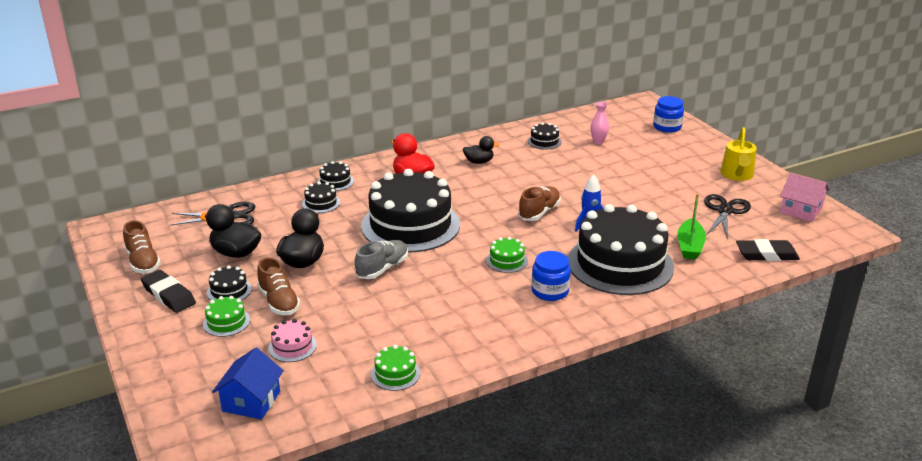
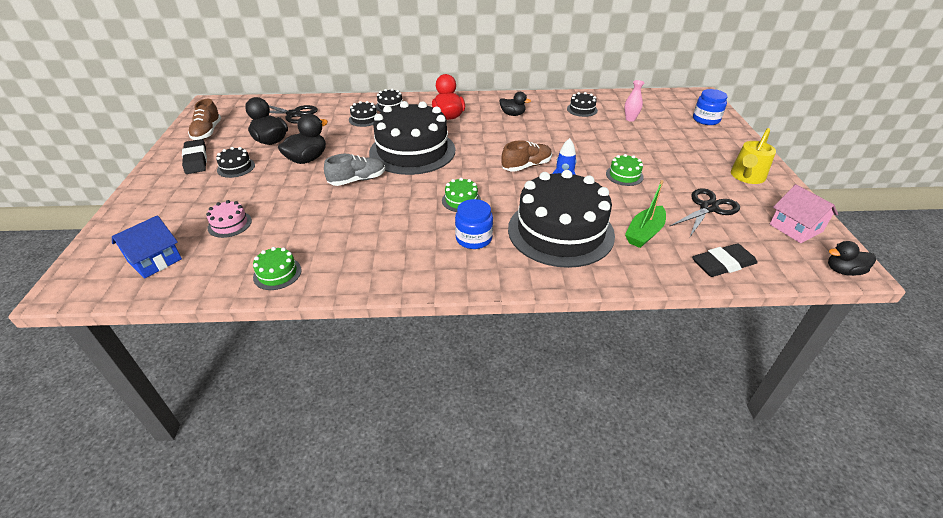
camera: 25 degrees right, 10 degrees up
green cake [203,296,250,337] -> green cake moved to [606,154,644,186]
brown shoe [257,257,300,315] -> none
black eraser [736,239,800,261] -> black eraser turned 45 degrees counterclockwise [692,243,757,277]
none -> black duck [828,241,876,276]

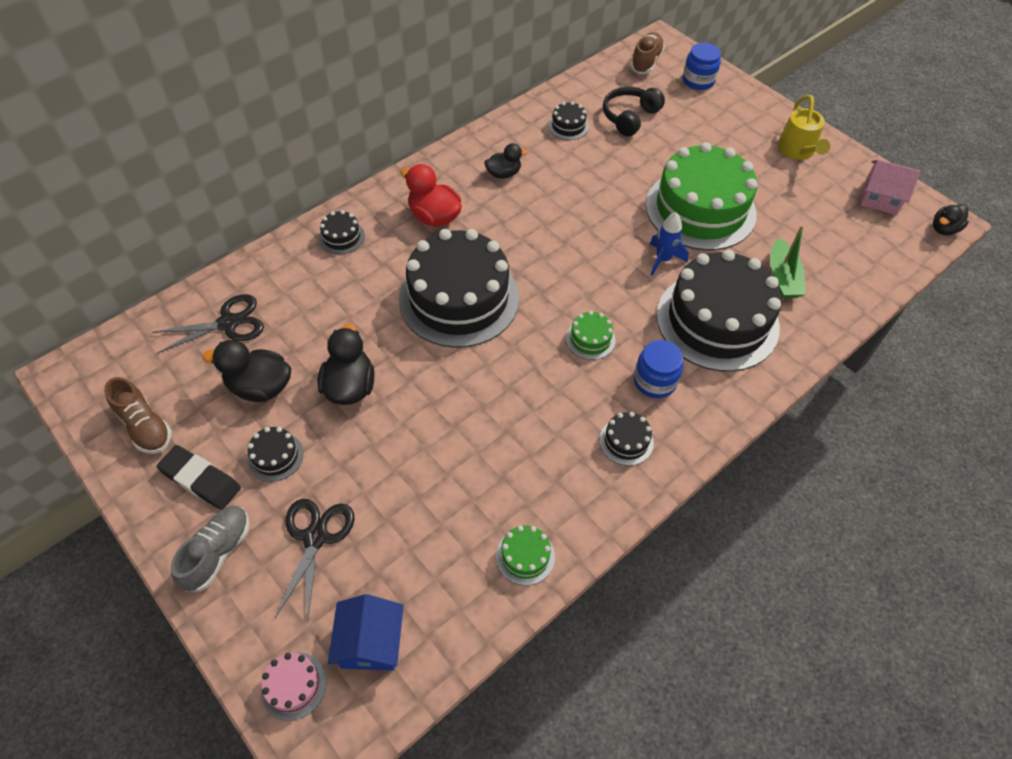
camera: 40 degrees left, 15 degrees up
pink cake [206,200,252,238] -> pink cake moved to [261,653,326,721]
grey shoe [324,154,385,186] -> grey shoe moved to [171,506,250,592]
black cake [349,101,377,127] -> black cake moved to [599,412,654,466]
brown shoe [501,140,552,172] -> brown shoe moved to [631,32,665,74]
green cake [606,154,644,186] -> green cake [646,142,757,250], size x2.50
pink vase [624,80,644,122] -> black headphones [603,87,665,137]
black scissors [669,188,740,237] -> black scissors moved to [275,499,355,623]
black eraser [692,243,757,277] -> none

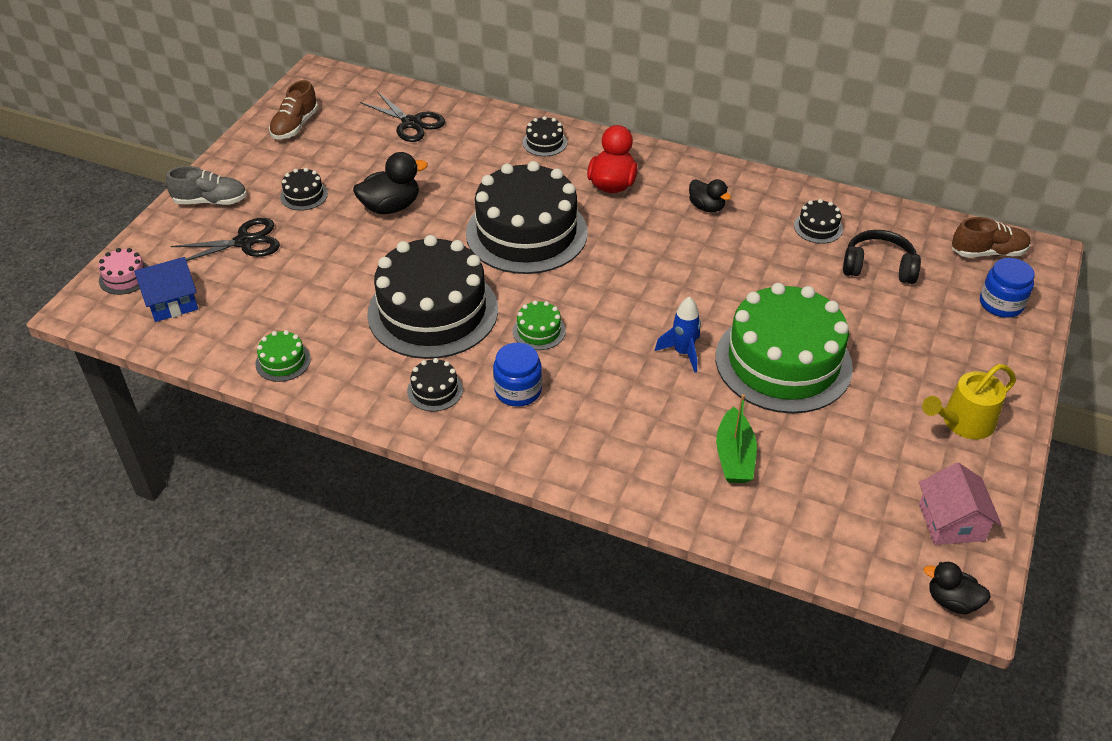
camera: 65 degrees right, 10 degrees down
black eraser [157,445,241,510] -> none
black duck [202,340,291,402] -> none
black cake [657,250,782,372] -> black cake moved to [367,235,498,359]
green boat [770,225,806,298] -> green boat turned 60 degrees counterclockwise [716,394,757,483]

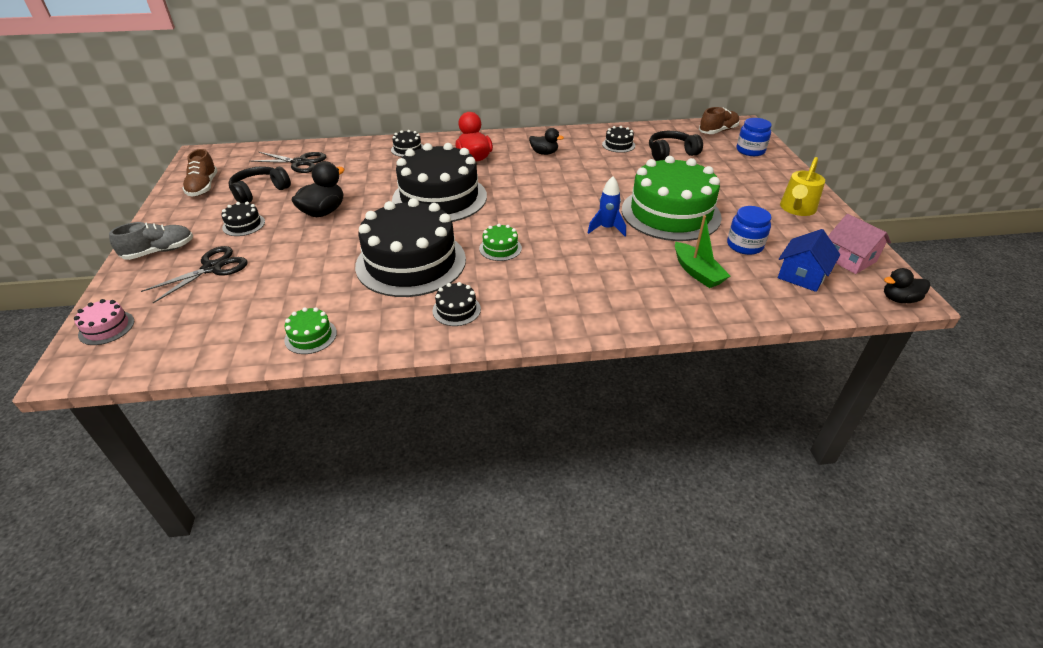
camera: 30 degrees left, 5 degrees down
blue house [134,257,198,322] -> blue house moved to [778,229,840,292]
blue jar [493,343,542,407] -> blue jar moved to [727,206,771,255]
none -> black headphones [228,166,291,203]

